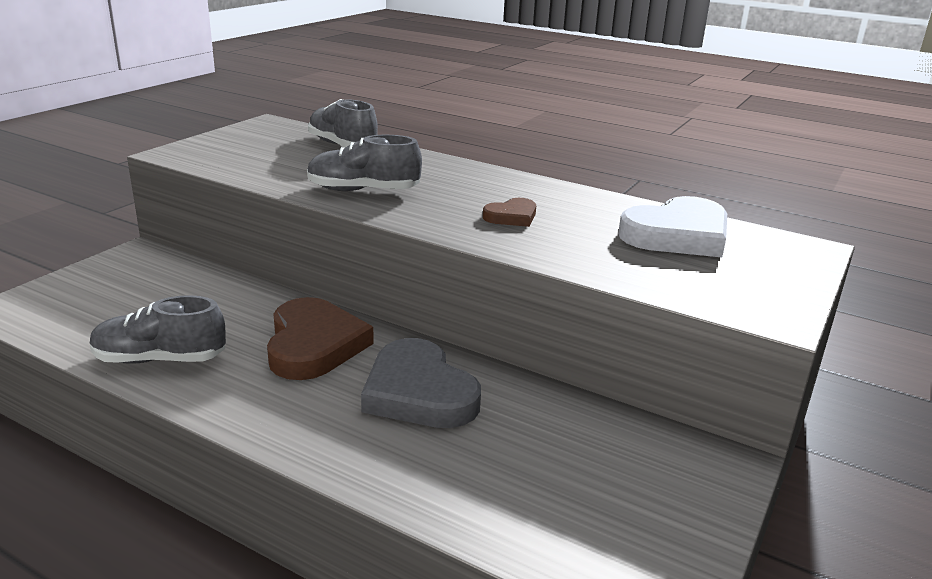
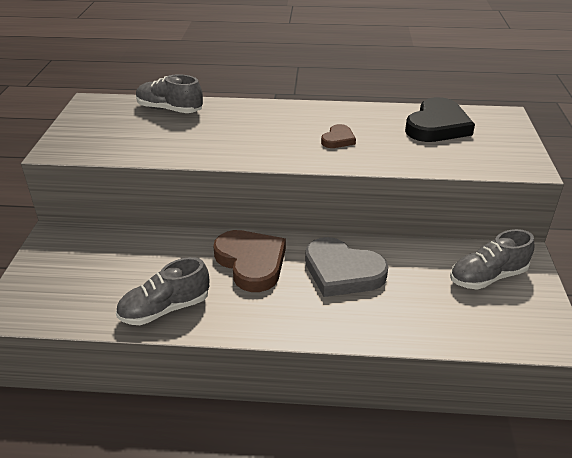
camera: 25 degrees left, 10 degrees up
grey shoe [307,135,422,191] -> grey shoe moved to [450,229,534,290]
white heart [618,196,727,257] -> black heart [405,97,475,142]

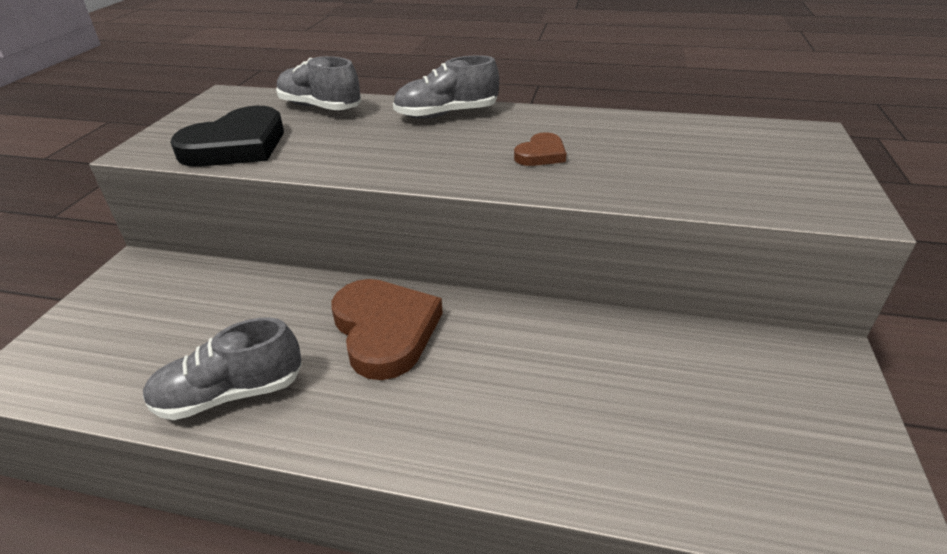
camera: 10 degrees right, 0 degrees up
grey heart [305,237,388,297] -> none
black heart [405,97,475,142] -> black heart moved to [170,106,284,167]
grey shoe [450,229,534,290] -> grey shoe moved to [393,55,499,119]

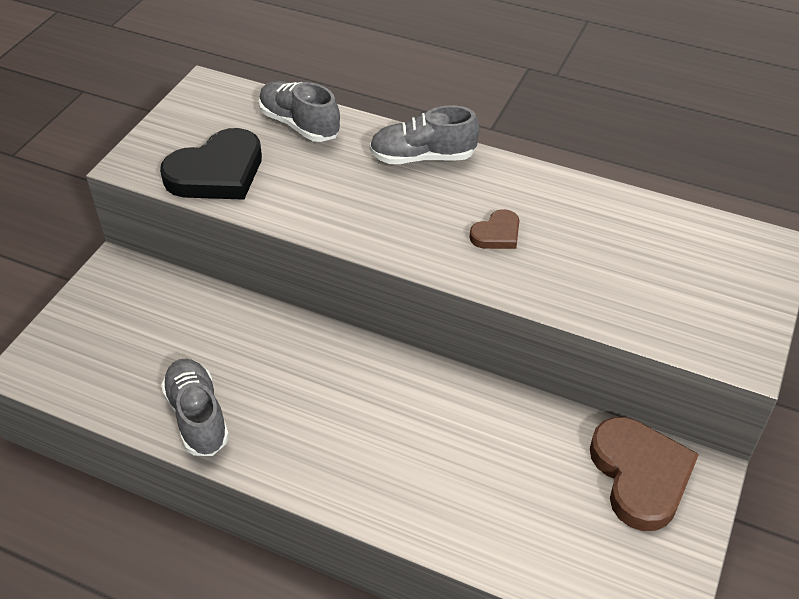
camera: 10 degrees right, 10 degrees up
grey shoe [143,317,302,420] -> grey shoe turned 75 degrees clockwise [161,358,229,456]
brown heart [332,279,443,380] -> brown heart moved to [590,417,699,531]

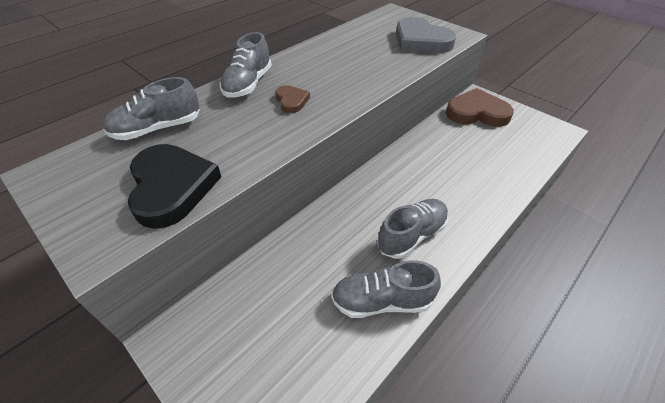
camera: 70 degrees left, 0 degrees up
brown heart [470,209,519,249] -> brown heart moved to [275,85,310,113]
none -> grey shoe [377,199,448,259]
none -> grey heart [396,17,456,53]

